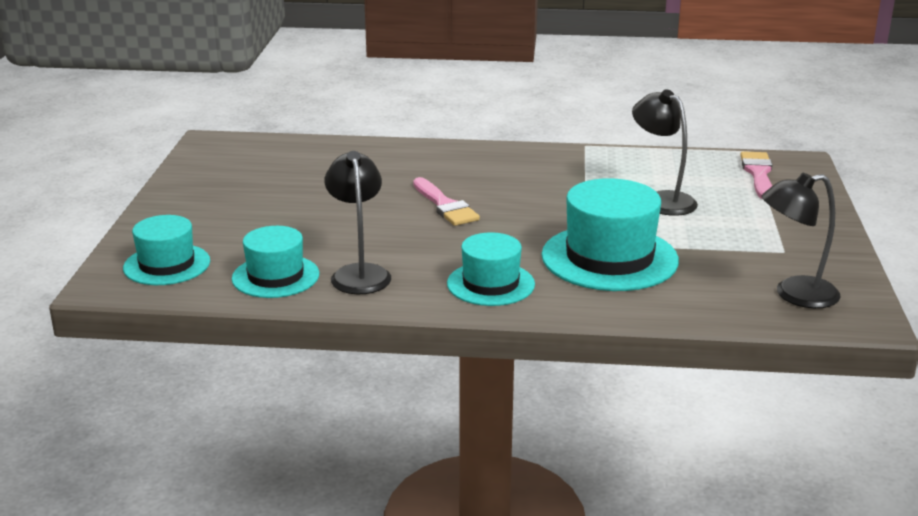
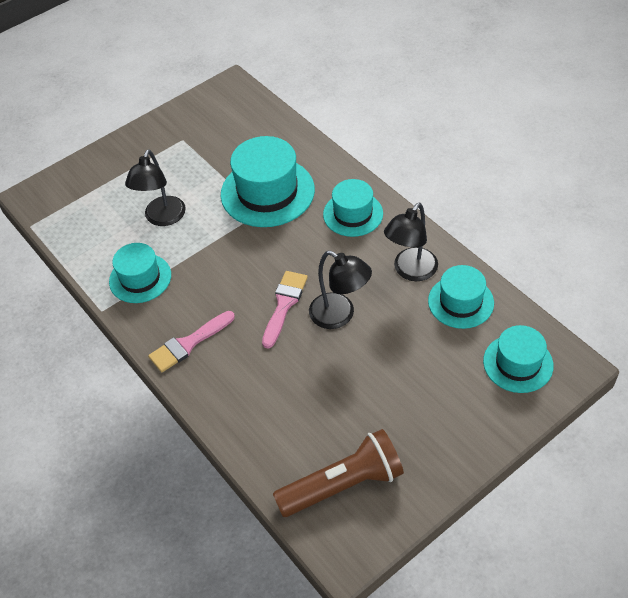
camera: 130 degrees left, 25 degrees up
pink brush [740,151,772,199] -> pink brush moved to [148,311,235,372]
black lamp [761,173,840,308] -> black lamp moved to [309,251,372,329]
none -> turquoise hat [109,243,171,303]
none -> brown flashlight [273,429,404,517]

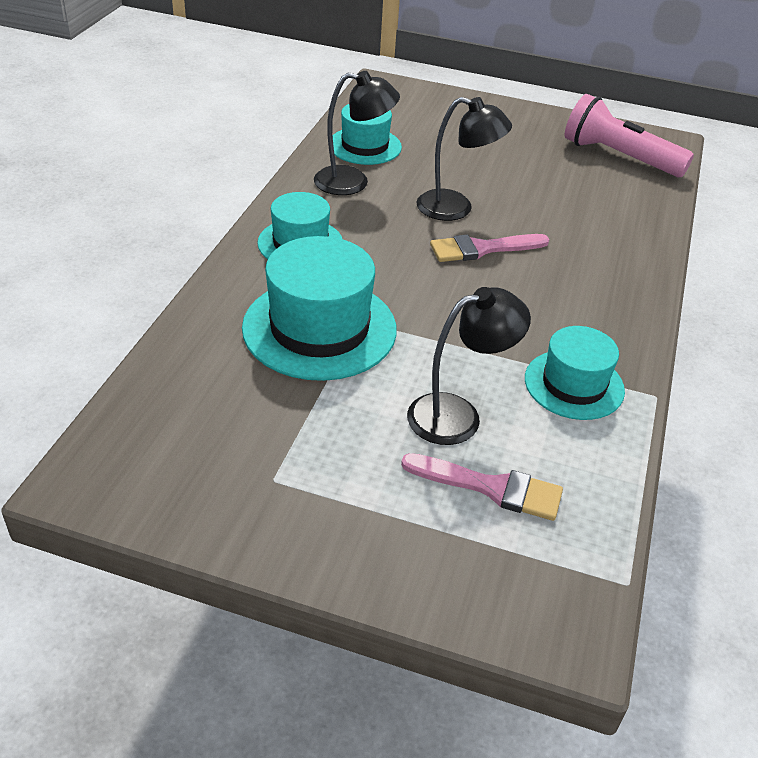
camera: 130 degrees left, 10 degrees down
pink brush [148,311,235,372] -> pink brush moved to [401,453,563,521]
brown flashlight [273,429,404,517] -> pink flashlight [565,94,694,177]
black lamp [309,251,372,329] -> black lamp turned 105 degrees clockwise [416,97,512,221]
turquoise hat [483,325,553,393] -> none

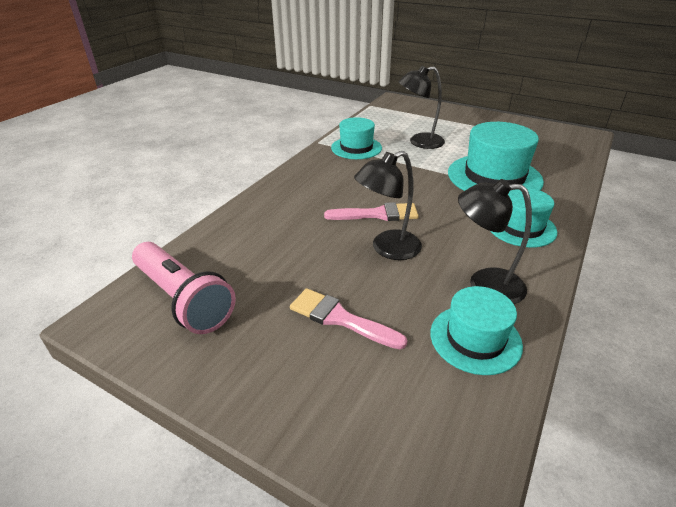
camera: 165 degrees left, 5 degrees down
pink brush [401,453,563,521] -> pink brush moved to [290,288,407,349]
black lamp [416,97,512,221] -> black lamp turned 60 degrees counterclockwise [354,151,422,260]

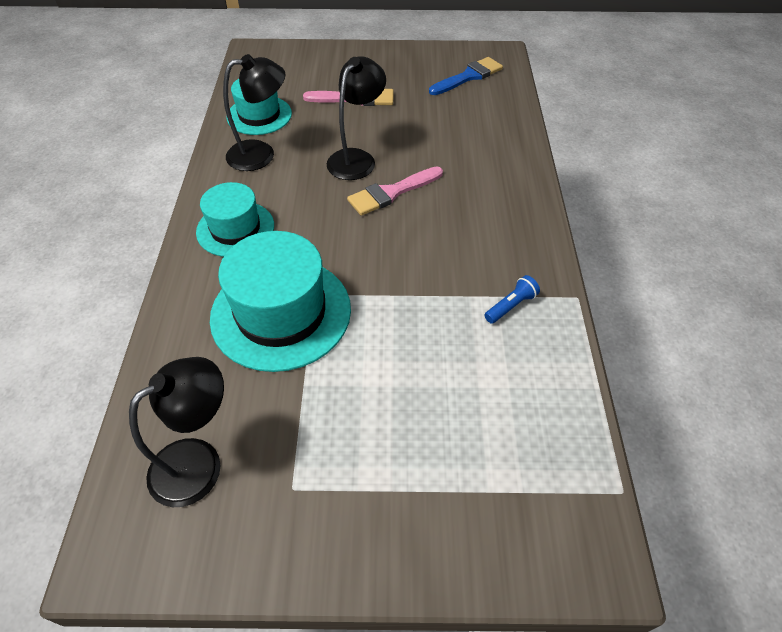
camera: 150 degrees right, 15 degrees up
pink flashlight [132,242,236,334] -> blue brush [429,57,503,95]
turquoise hat [331,117,382,159] -> blue flashlight [485,275,540,324]
black lamp [399,66,445,149] -> black lamp moved to [129,357,224,507]

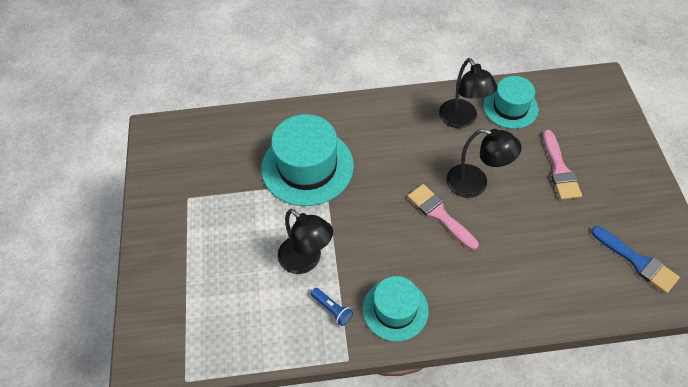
camera: 85 degrees right, 5 degrees up
black lamp [129,357,224,507] -> black lamp moved to [278,209,333,274]
turquoise hat [196,182,274,257] -> turquoise hat moved to [362,276,429,342]

